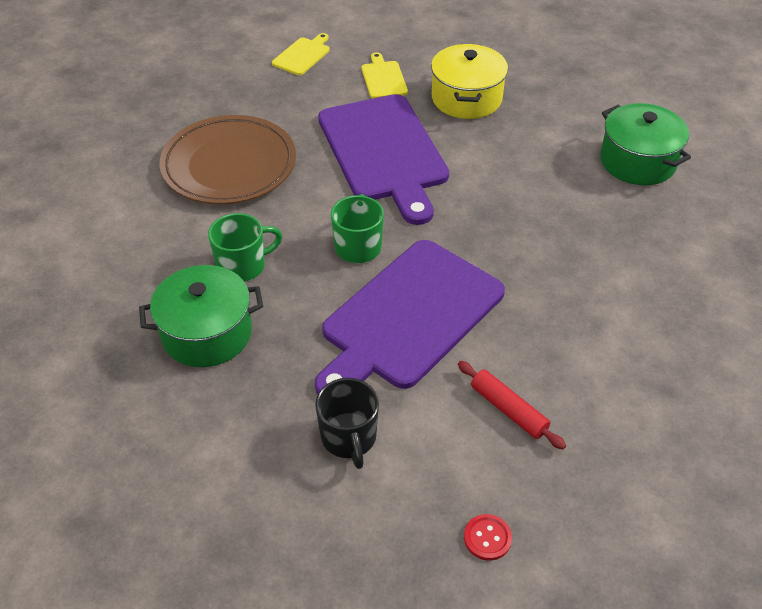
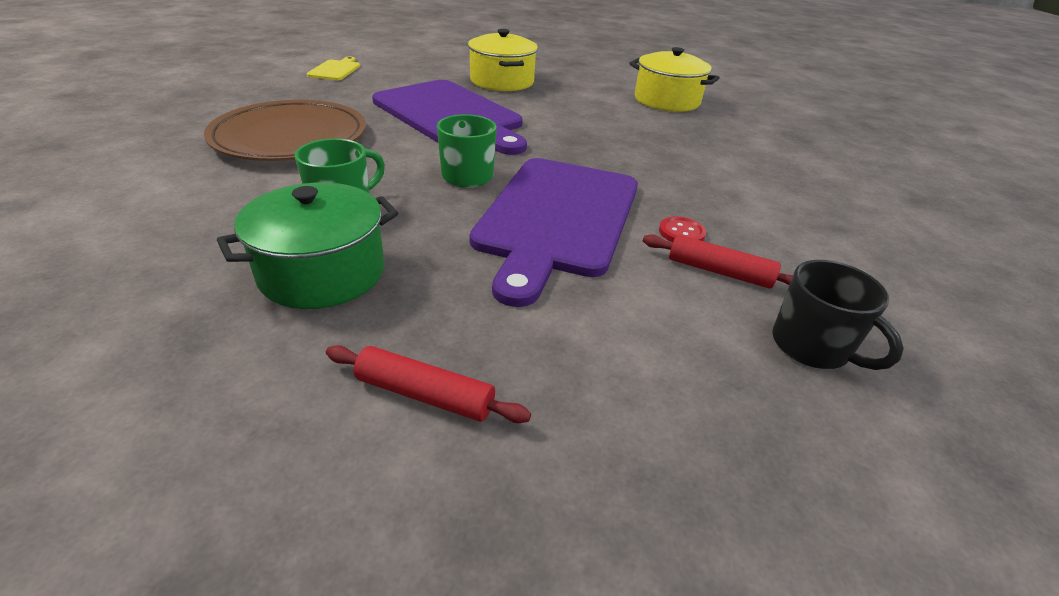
camera: 25 degrees left, 10 degrees down
black mug [315,378,379,469] -> black mug moved to [772,260,904,370]
yellow cutting board [361,52,408,99] -> none
red button [464,514,512,561] -> red button moved to [659,216,706,242]
green pot [600,103,691,185] -> yellow pot [629,47,719,112]
none -> red rolling pin [326,345,531,423]

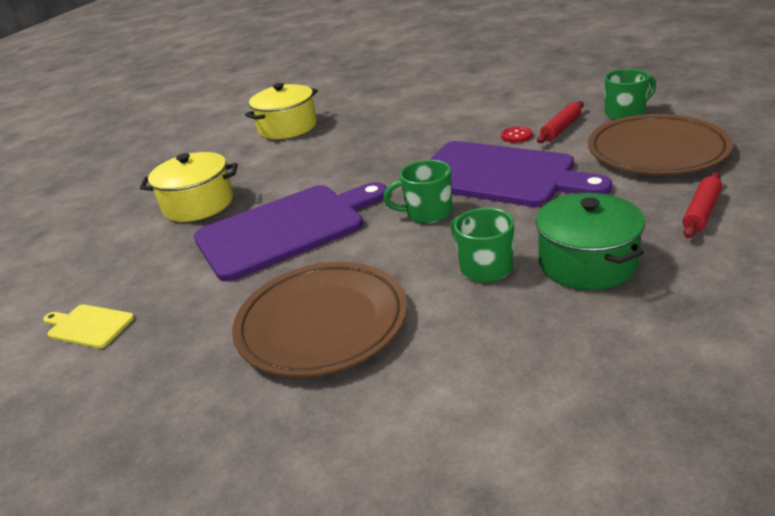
camera: 70 degrees left, 5 degrees down
black mug [772,260,904,370] -> green mug [605,69,656,120]
none -> brown plate [588,114,733,175]

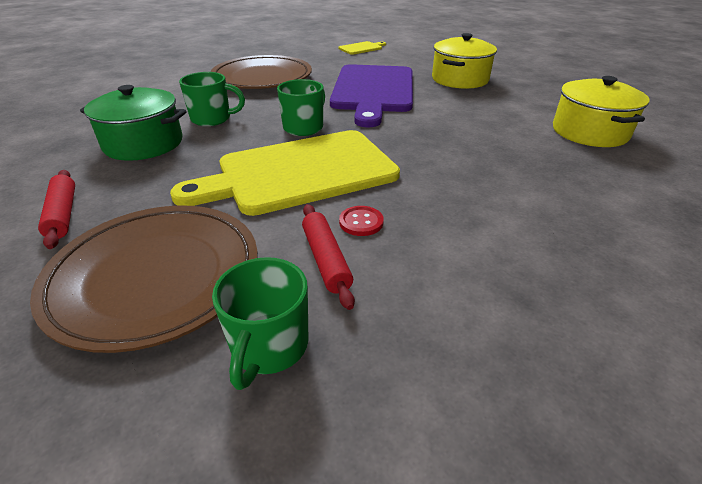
camera: 120 degrees right, 5 degrees up
purple cutting board [429,141,612,207] -> yellow cutting board [170,130,400,216]

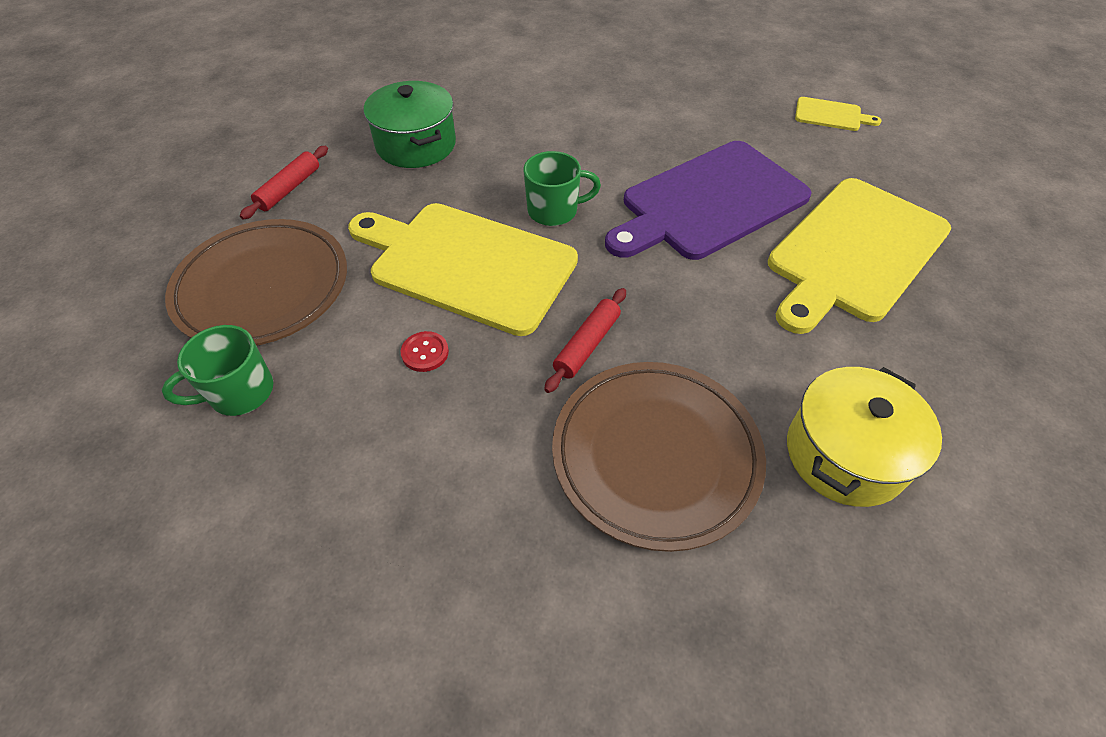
camera: 50 degrees right, 15 degrees up
green mug [179,72,245,126] -> none
brown plate [210,55,312,89] -> brown plate moved to [552,362,766,552]
red rolling pin [302,204,355,310] -> red rolling pin moved to [544,288,626,393]
yellow pot [432,33,497,89] -> yellow cutting board [768,178,951,334]

